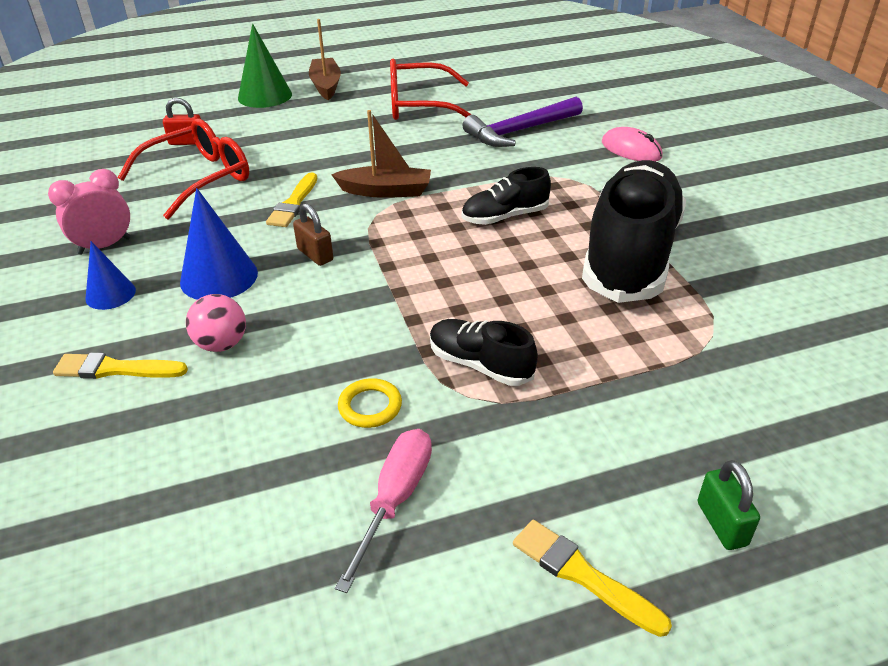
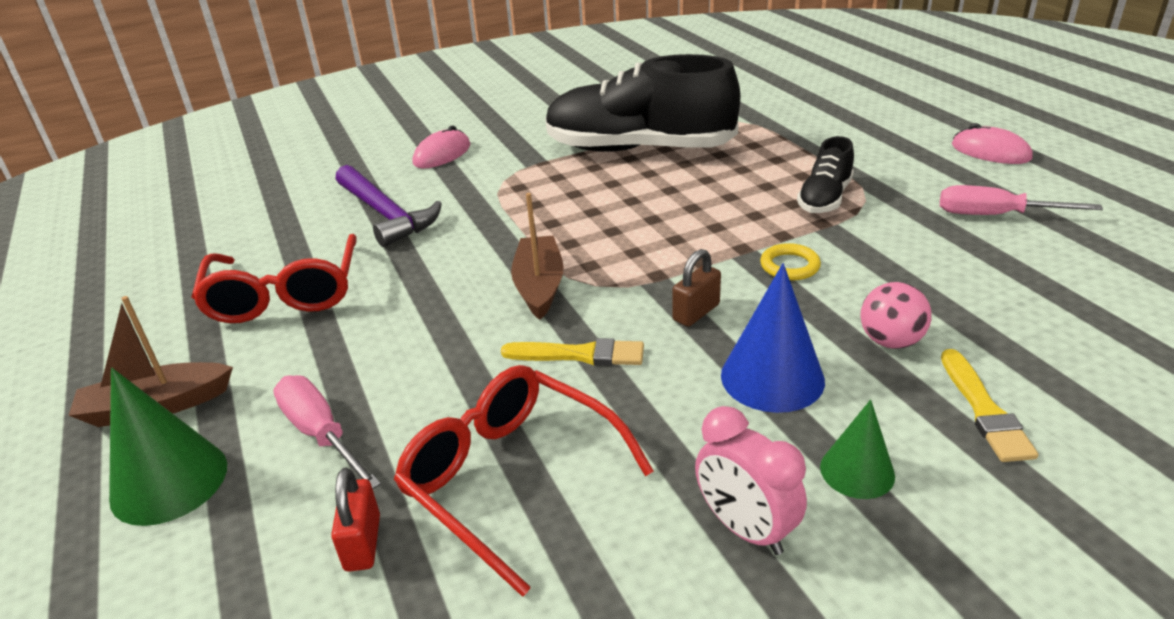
camera: 95 degrees left, 5 degrees down
blue cone [85,241,136,310] -> green cone [820,400,895,499]
yellow ring [338,378,402,428] -> yellow ring moved to [760,243,821,280]
black shoe [462,167,551,225] -> none
yellow brush [513,520,672,637] -> pink mouse [952,123,1033,164]
green padlock [698,460,760,550] -> none
none -> pink screwdriver [273,375,381,489]

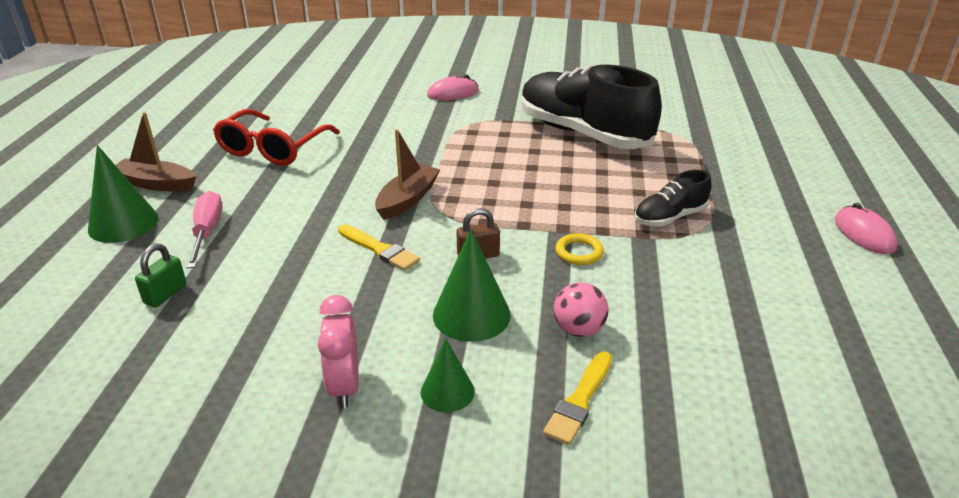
camera: 30 degrees right, 0 degrees up
red padlock [331,467,380,572] -> green padlock [135,244,187,307]
purple hammer [336,165,442,247] -> none
red glasses [394,365,654,597] -> none
blue cone [721,263,825,413] -> green cone [433,229,511,342]
pink screwdriver [940,185,1103,215] -> none

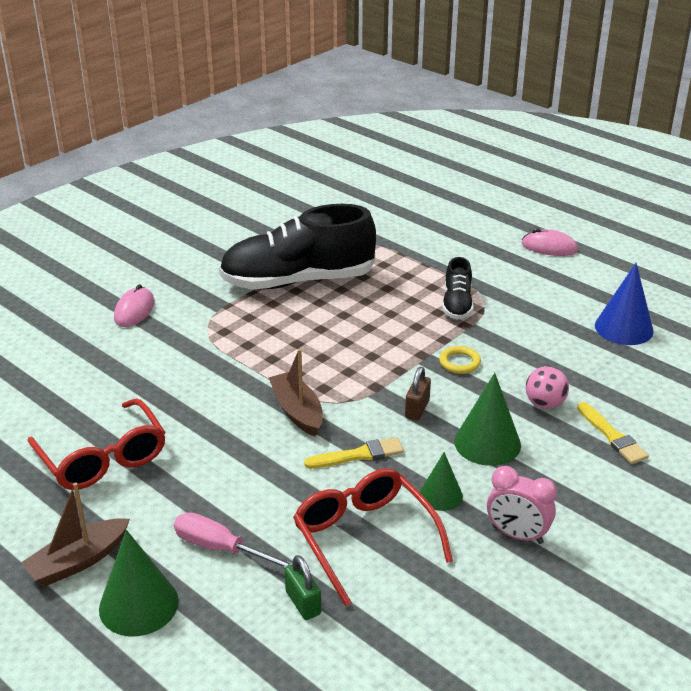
camera: 55 degrees left, 0 degrees up
green cone [421,338,475,412] -> green cone moved to [420,452,463,511]
none -> red glasses [293,468,453,606]
none -> blue cone [595,263,654,345]

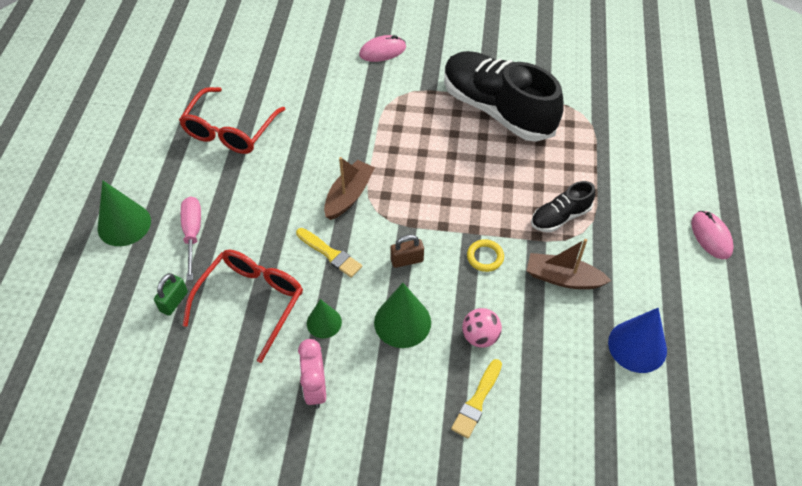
camera: 55 degrees right, 20 degrees up
brown boat [21,483,130,586] -> brown boat moved to [526,239,611,289]

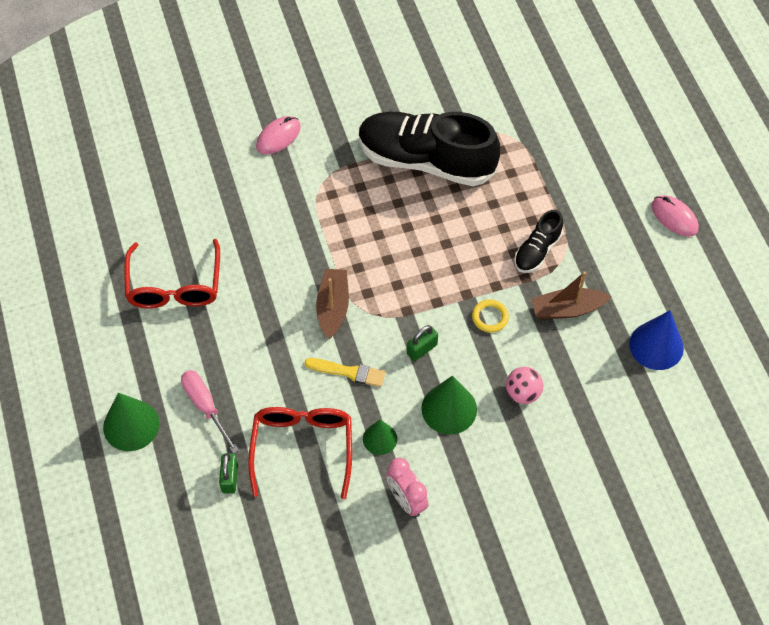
camera: 25 degrees left, 5 degrees up
brown padlock [390,235,424,268] -> green padlock [407,325,438,361]
yellow brush [451,359,502,438] -> none

